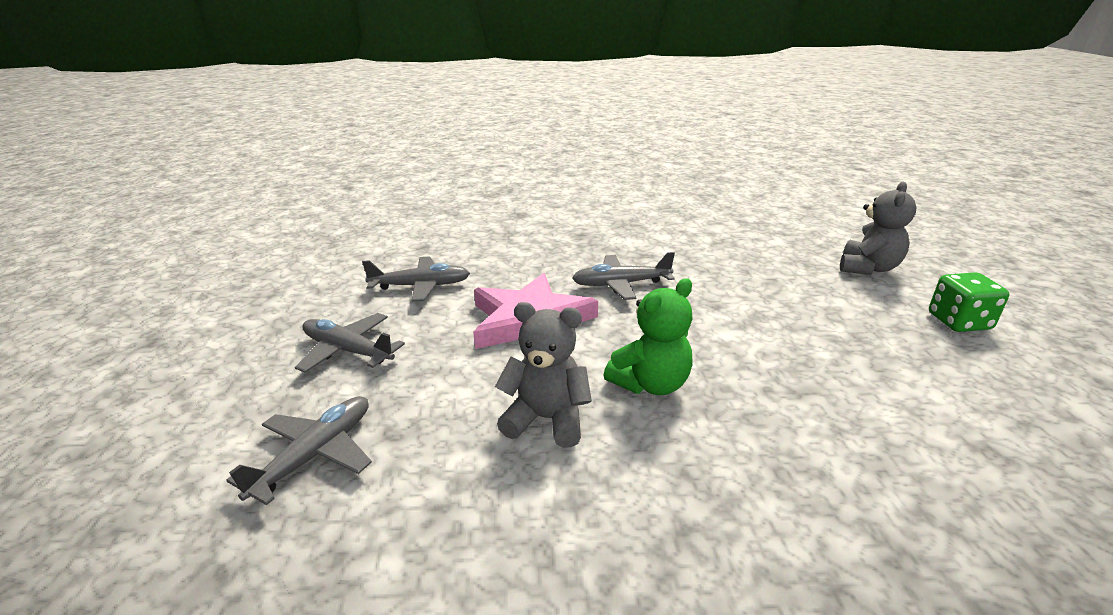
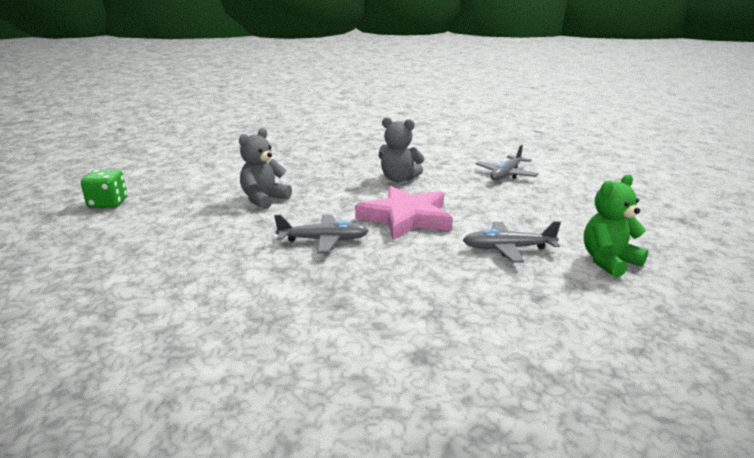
camera: 175 degrees left, 5 degrees down
grey plane [295,313,405,373] -> none
green teddy bear [604,278,693,395] -> green teddy bear moved to [584,174,648,278]
grey teddy bear [840,182,917,275] -> grey teddy bear moved to [239,128,292,209]

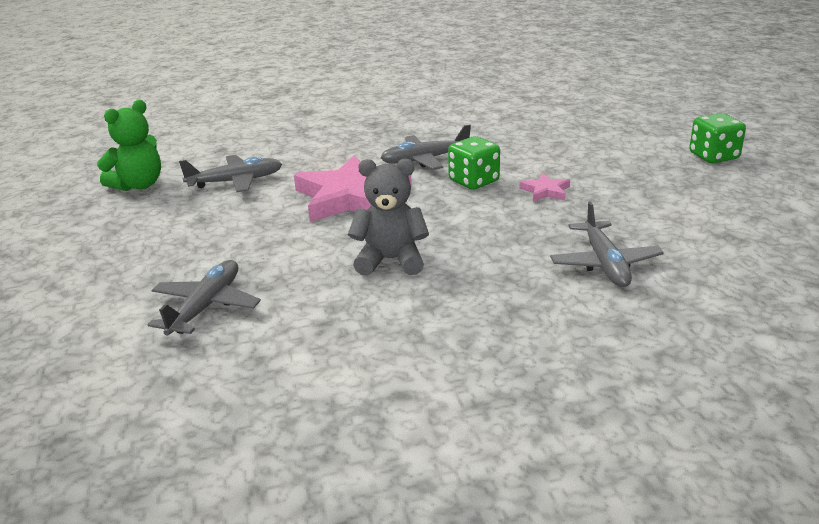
camera: 165 degrees right, 5 degrees up
grey teddy bear [239,128,292,209] -> pink star [519,173,570,202]
none -> green dice [448,136,500,190]
none -> grey plane [550,201,664,287]

